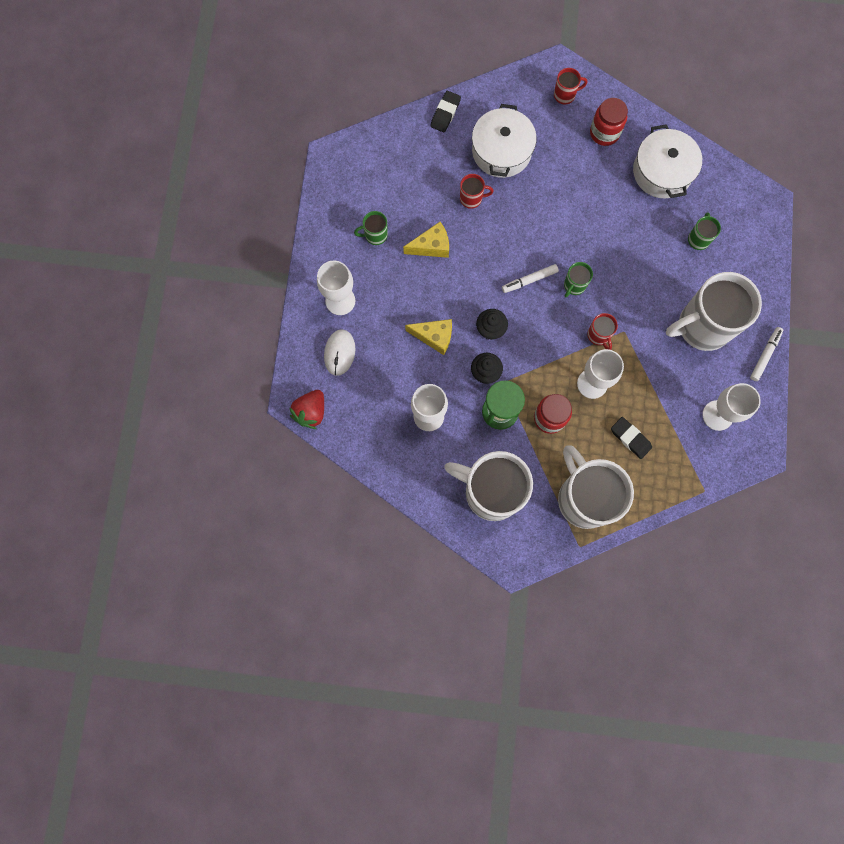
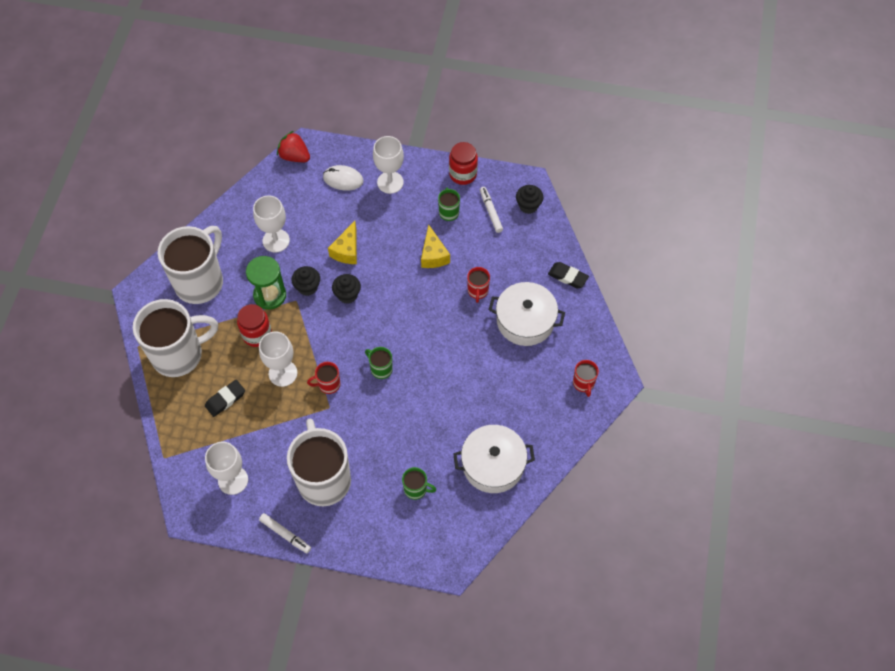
camera: 95 degrees right, 15 degrees down
white marker [502,264,559,293] -> white marker moved to [480,187,503,233]
red jar [590,98,628,146] -> red jar moved to [449,142,478,185]
none -> black cupcake [516,185,544,214]

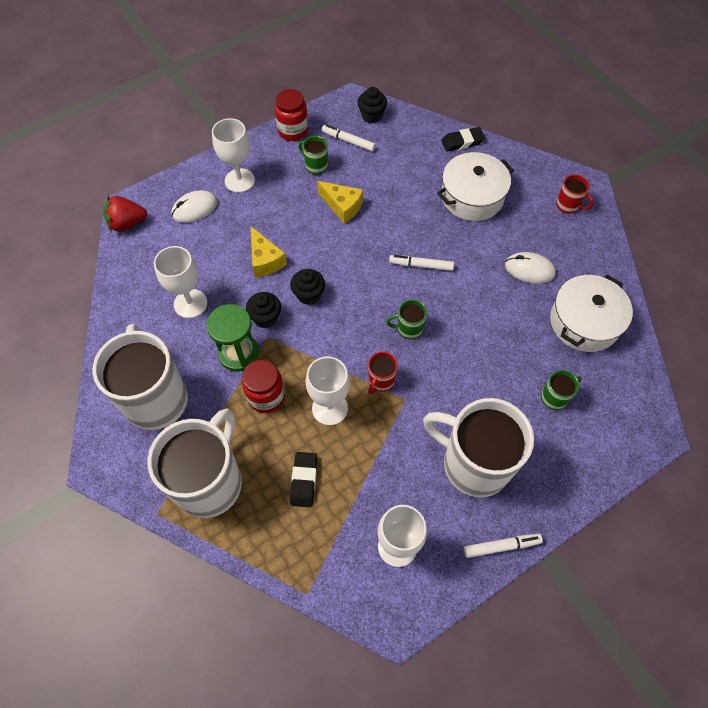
camera: 45 degrees left, 0 degrees up
red mug [467,267,490,303] -> none
none -> white marker [389,255,454,271]
none -> white mouse [505,252,556,284]

